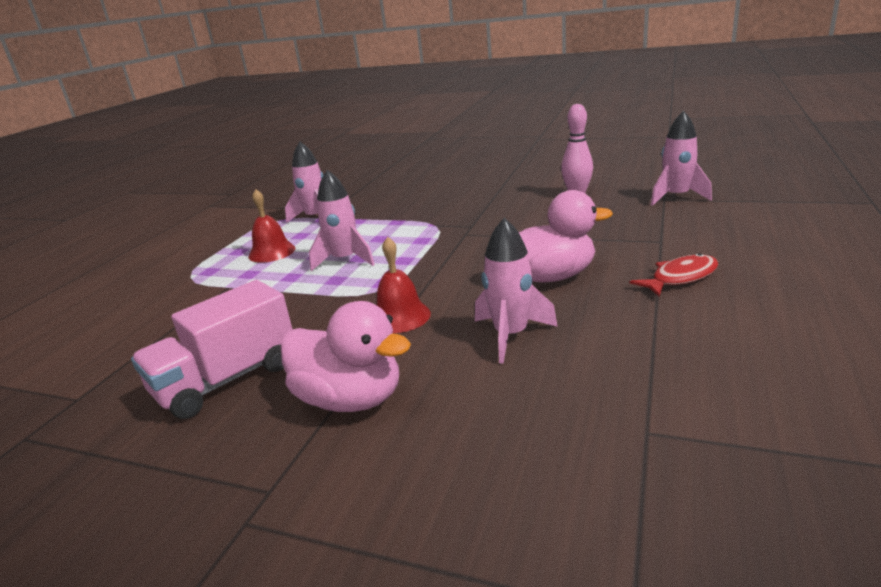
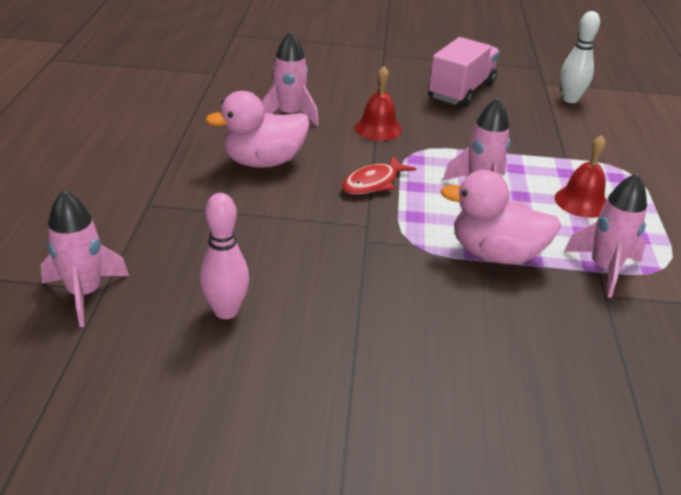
camera: 160 degrees right, 10 degrees up
pink duck [280,301,411,412] -> pink duck moved to [440,170,561,264]
red fish [629,253,718,297] -> red fish moved to [342,156,416,195]
none -> white bowling pin [560,11,600,103]

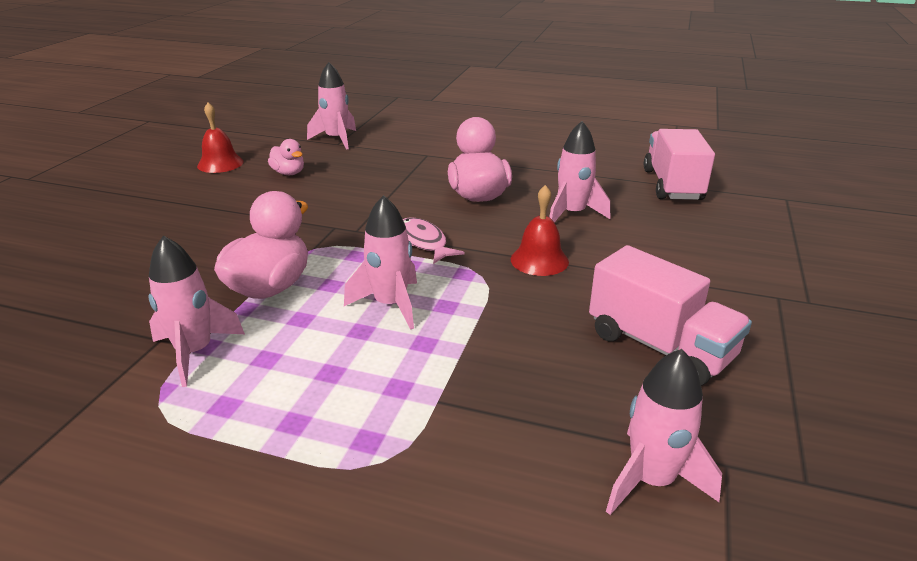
camera: 105 degrees right, 5 degrees down
pink bowling pin [199,193,249,319] -> pink duck [268,139,304,175]
red fish [342,156,416,195] -> pink fish [403,217,465,264]
red bell [555,135,606,218] -> red bell moved to [197,102,244,173]
white bowling pin [560,11,600,103] -> pink rocket [606,349,722,515]
none -> pink truck [644,129,715,200]

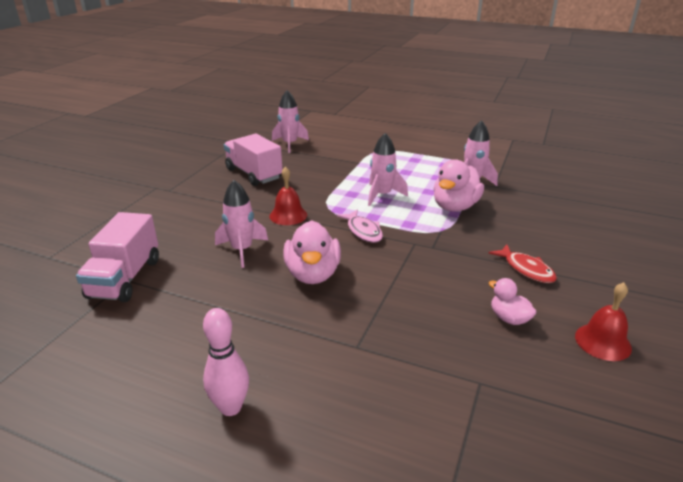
camera: 175 degrees left, 0 degrees up
pink rocket [307,62,356,150] -> none
none -> pink bowling pin [203,308,249,416]
none -> red fish [489,244,557,283]

